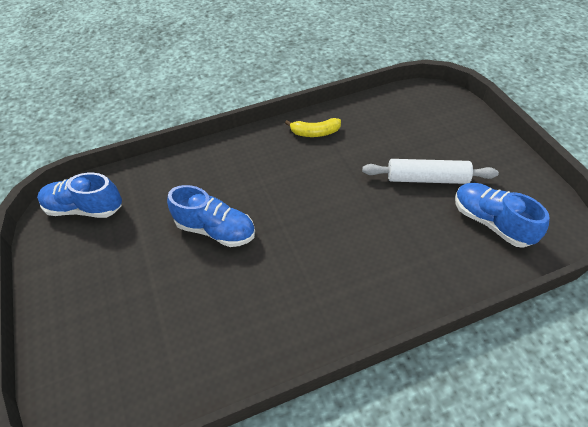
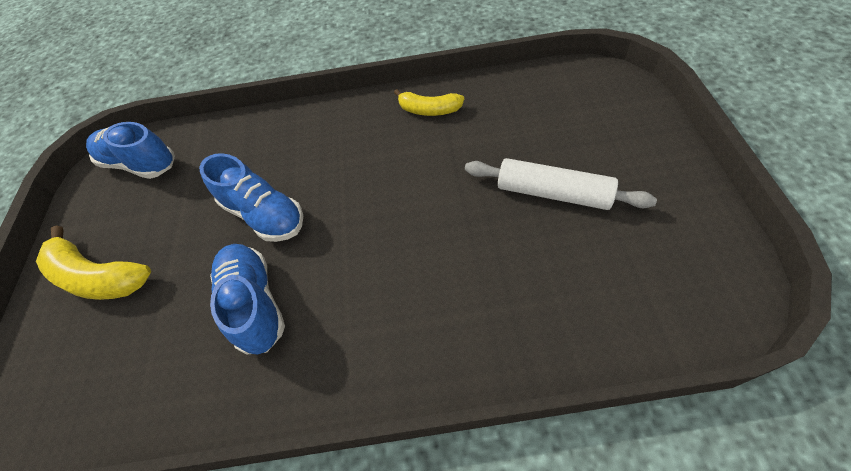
camera: 20 degrees right, 5 degrees up
blue shoe [455,183,550,248] -> blue shoe moved to [210,244,285,355]
none -> yellow banana [36,225,151,300]

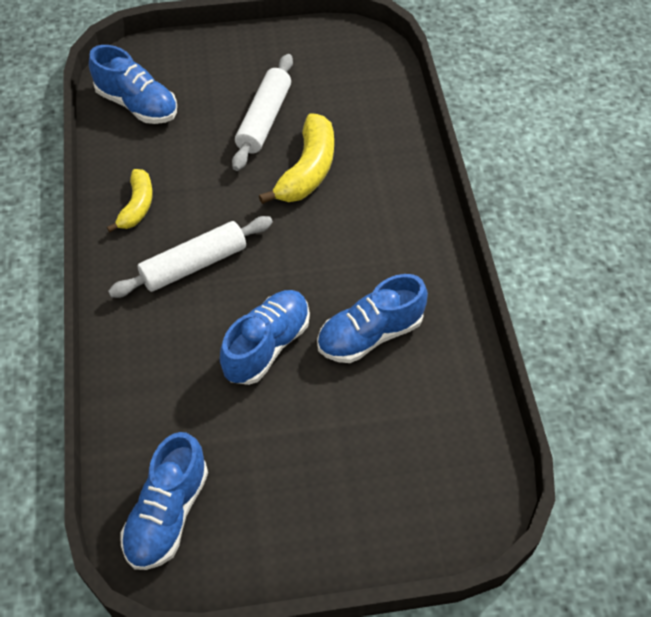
camera: 100 degrees left, 0 degrees up
yellow banana [36,225,151,300] -> yellow banana moved to [259,113,334,204]
none -> blue shoe [89,45,177,124]
none -> white rolling pin [108,216,273,298]

